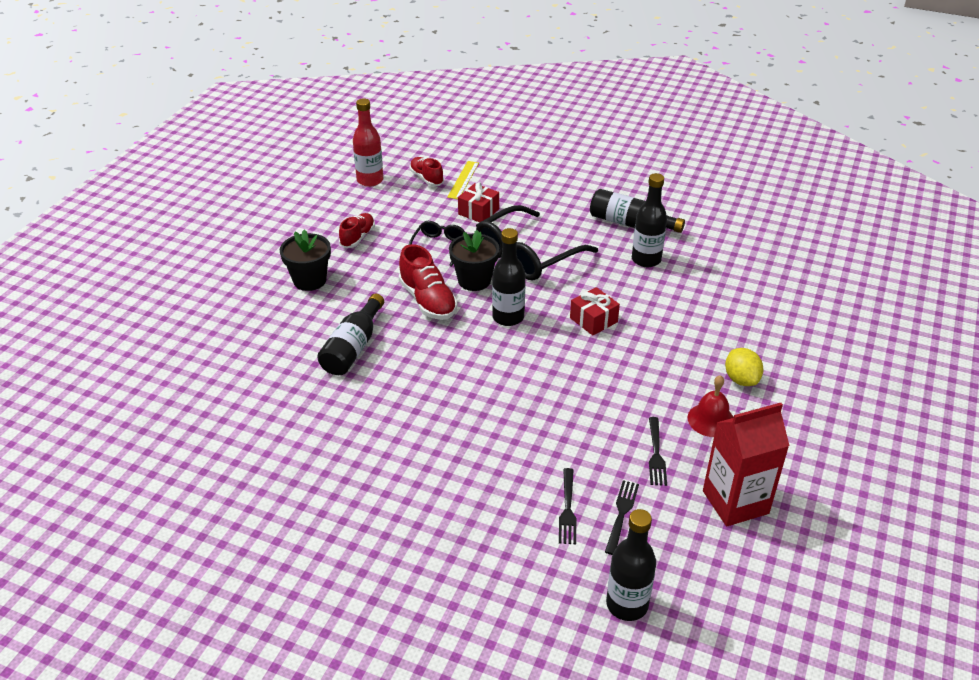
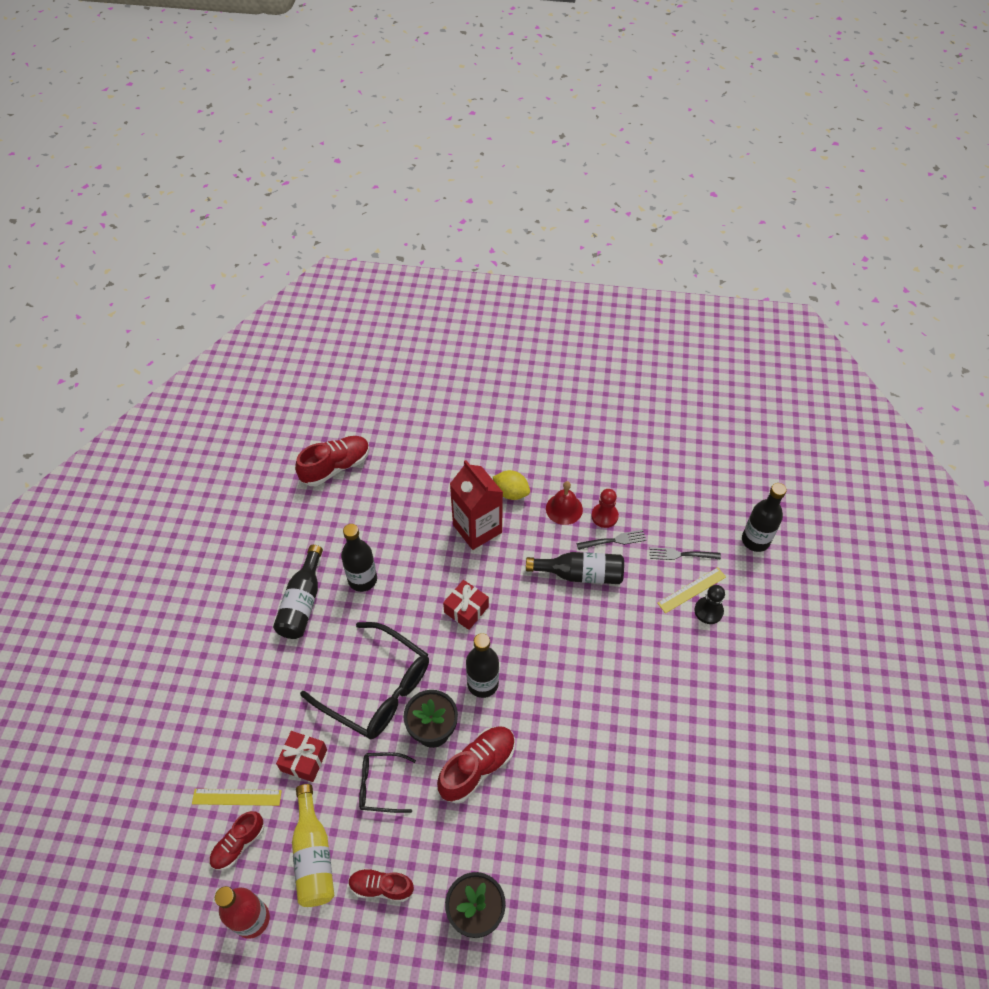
camera: 105 degrees left, 15 degrees up
black bottle [317,294,384,375] -> black bottle moved to [526,552,624,584]
black fork [559,468,576,544] -> yellow ruler [657,567,726,613]
red carton [703,403,790,526] -> red carton moved to [450,460,503,550]
yellow lemon [725,348,763,386] -> yellow lemon turned 60 degrees clockwise [493,470,530,500]
none -> yellow bottle [292,784,334,907]
none -> red shoe [295,436,370,486]
none -> red pawn [591,489,619,528]
none -> black pawn [694,585,725,624]

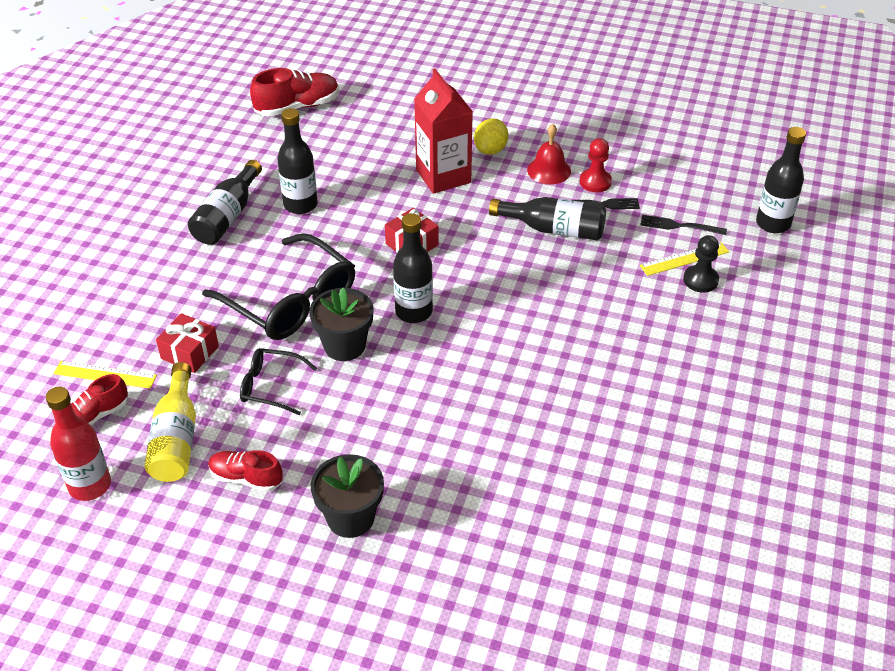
camera: 10 degrees right, 10 degrees down
red shoe [437,726,515,803] -> none
yellow lemon [493,470,530,500] -> yellow lemon turned 75 degrees clockwise [474,118,508,155]

